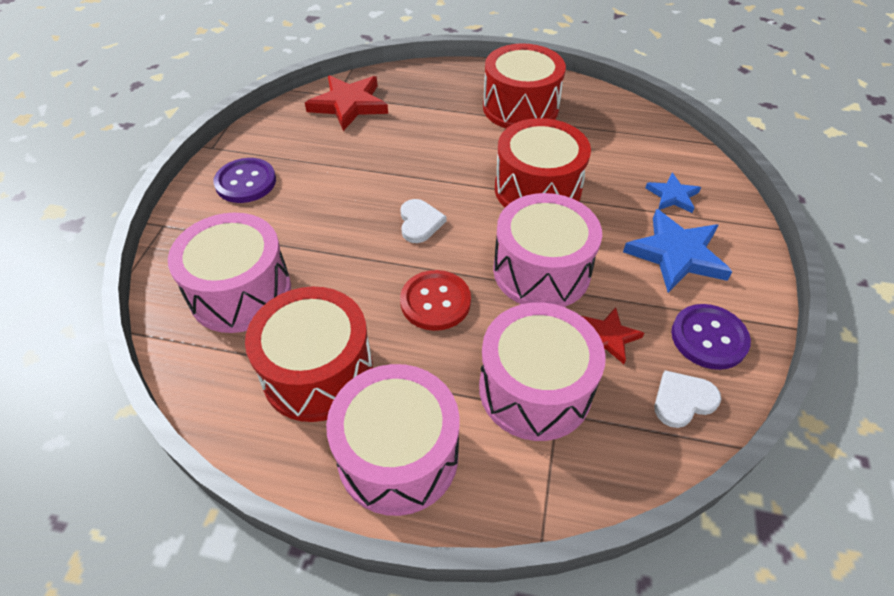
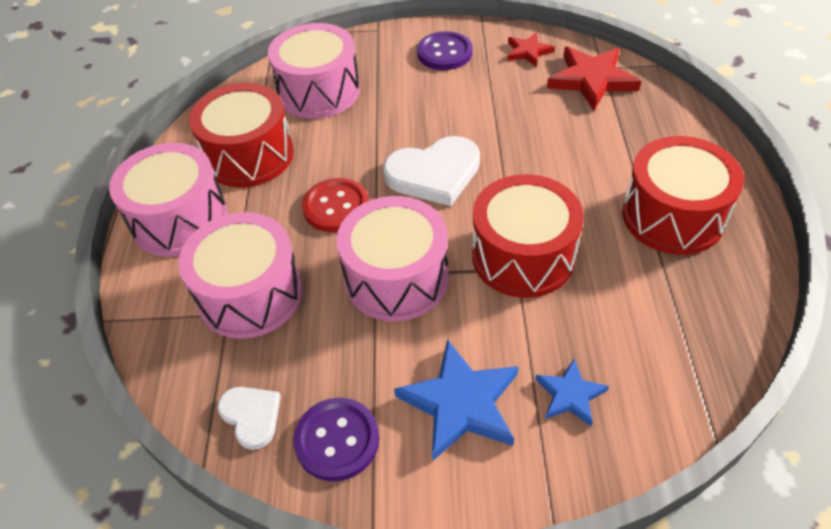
camera: 80 degrees right, 0 degrees up
white heart [400,199,446,243] -> white heart [383,136,480,206], size x1.76
red star [582,307,644,364] -> red star moved to [507,32,555,67]

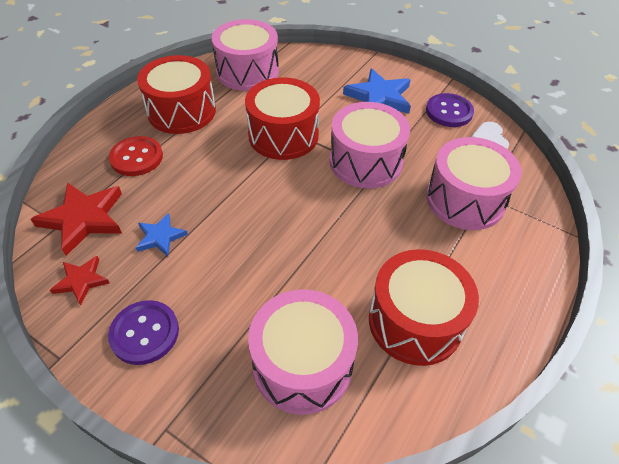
camera: 150 degrees left, 0 degrees up
pink drum [109,143,228,256] -> pink drum moved to [212,19,279,91]
red button [302,178,369,232] -> red button moved to [109,136,163,176]
white heart [383,136,480,206] -> none
blue star [535,359,609,426] -> blue star moved to [136,213,188,256]

